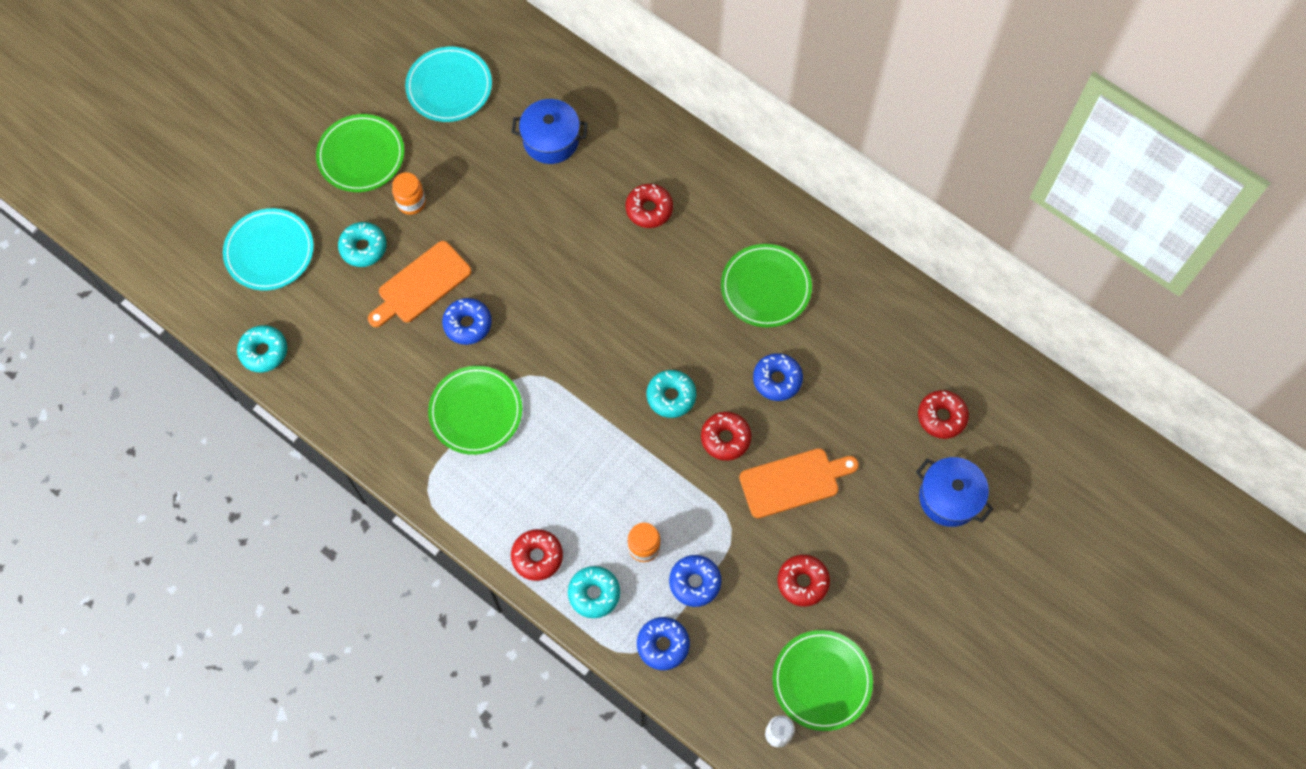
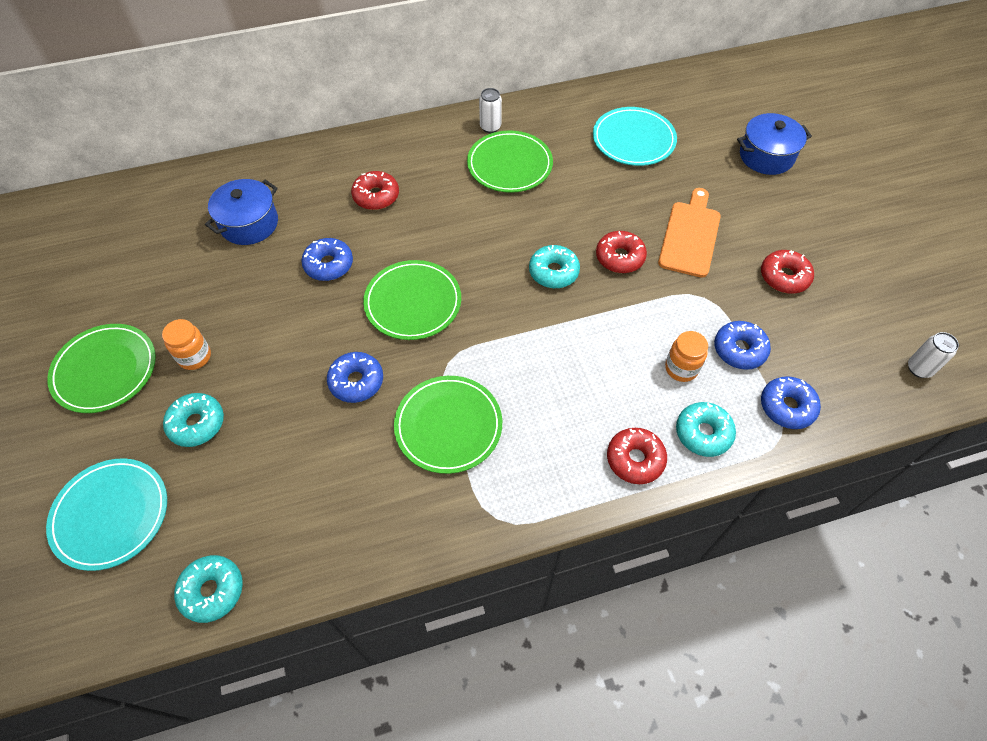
camera: 55 degrees left, 10 degrees down
orange cutting board [368,241,471,327] -> none
turquoise plate [405,46,492,122] -> turquoise plate moved to [593,107,677,166]
blue donut [753,353,803,401] -> blue donut moved to [301,238,353,281]
green plate [773,630,873,731] -> green plate moved to [363,260,461,340]
red donut [918,390,969,439] -> none
none -> white can [479,88,502,133]

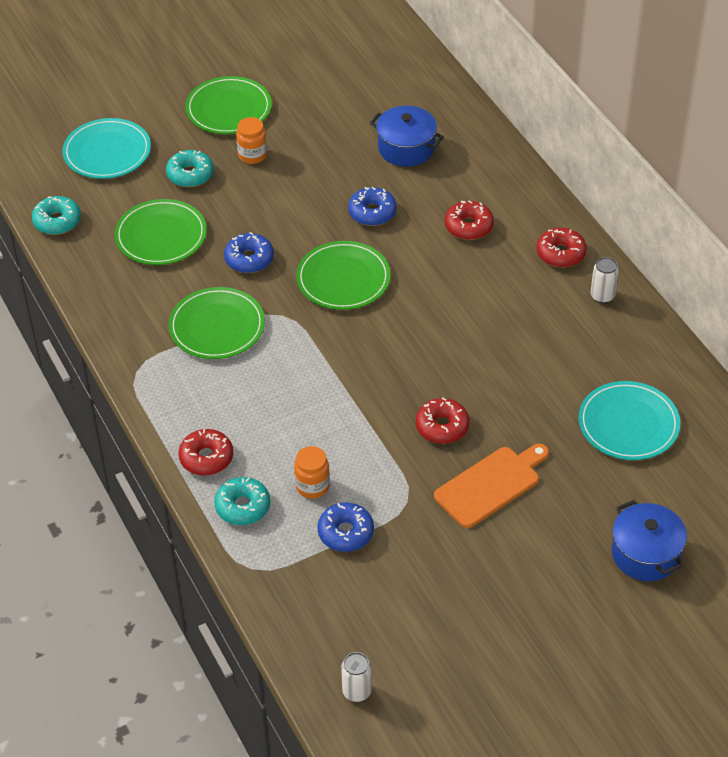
camera: 80 degrees right, 10 degrees down
green plate [467,130,553,193] -> green plate moved to [114,199,207,265]
turquoise donut [529,245,580,288] -> none
orange cutting board [658,188,721,278] -> orange cutting board turned 45 degrees counterclockwise [434,444,549,528]
red donut [761,250,814,294] -> red donut moved to [537,228,587,267]
blue donut [761,376,821,429] -> none

